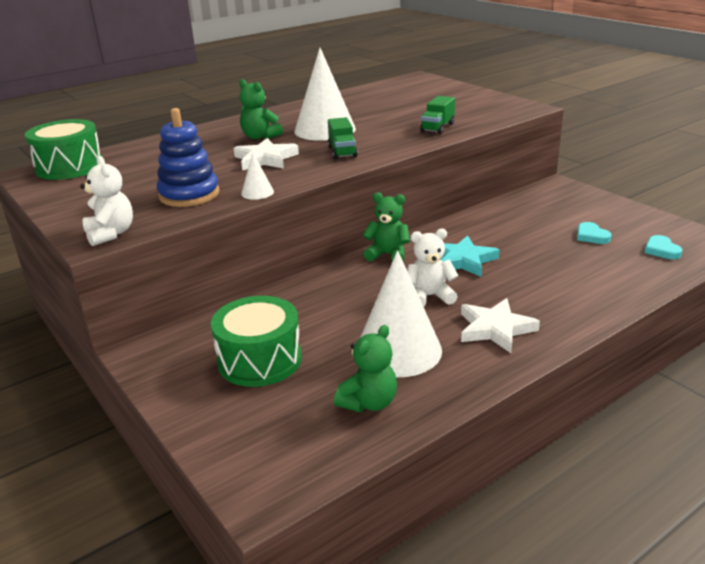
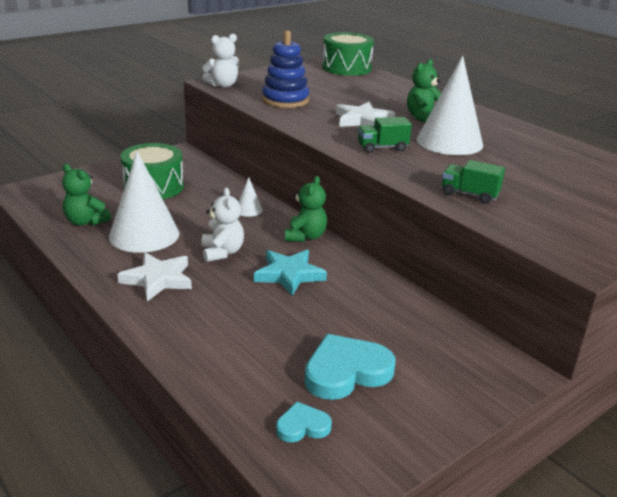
camera: 85 degrees right, 0 degrees up
white cone [241,153,274,200] -> white cone moved to [238,177,263,217]
turquoise heart [577,222,612,244] -> turquoise heart [304,334,395,400], size x1.87

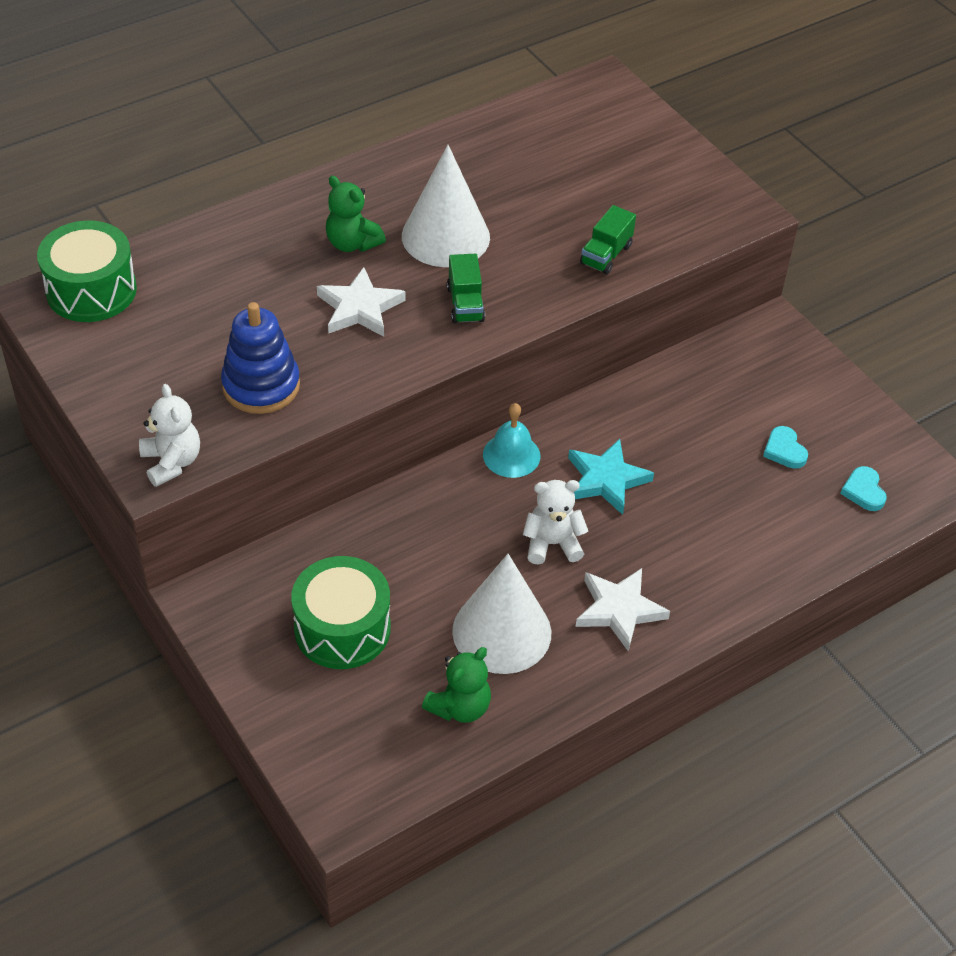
camera: 85 degrees left, 20 degrees up
white cone [238,177,263,217] -> none
green teddy bear [285,176,327,242] -> turquoise bell [483,403,541,478]
turquoise heart [304,334,395,400] -> turquoise heart [763,426,808,469], size x0.53

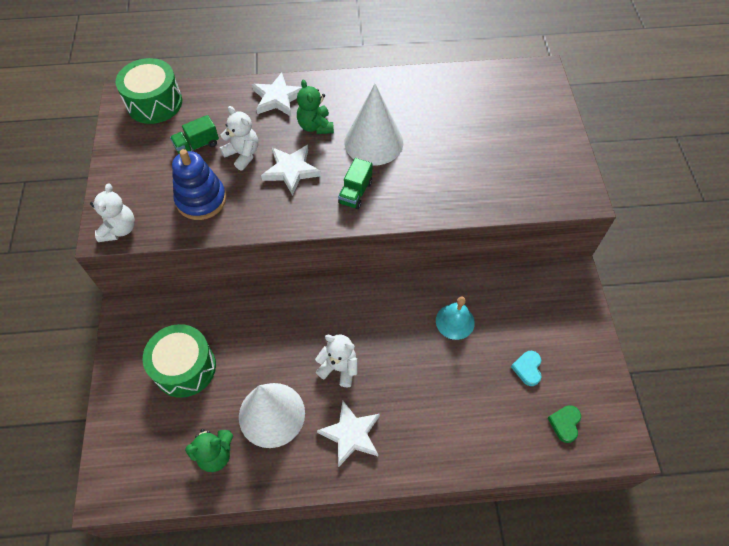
camera: 30 degrees right, 10 degrees up
turquoise bell [483,403,541,478] -> turquoise bell moved to [436,297,475,340]
turquoise star [568,439,654,515] -> none
green truck [580,205,636,275] -> green truck moved to [170,115,219,154]
turquoise heart [840,466,887,511] -> green heart [548,405,581,443]
none -> white teddy bear [220,106,258,170]
none -> white star [252,72,303,116]

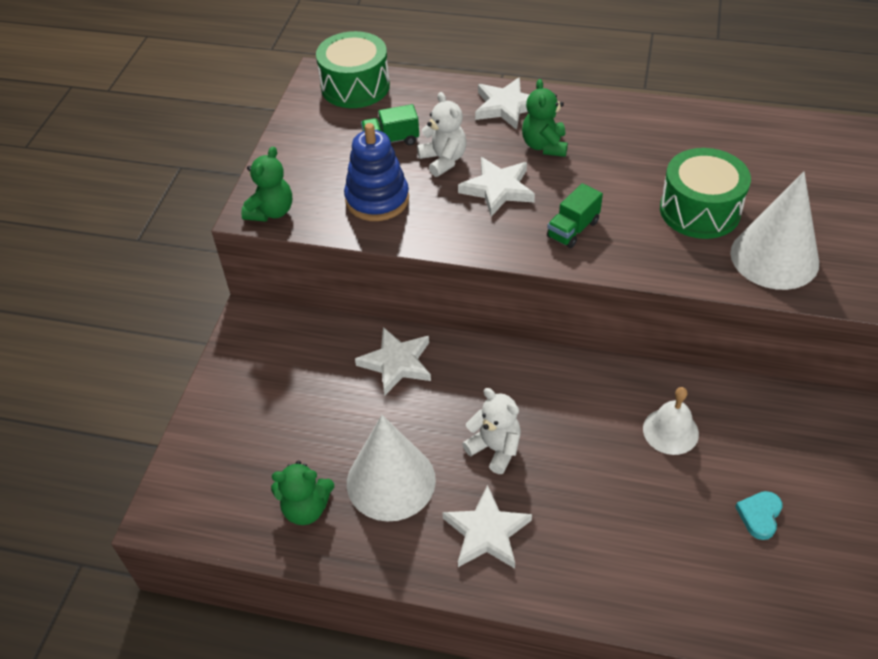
camera: 20 degrees right, 10 degrees down
white teddy bear [90,183,135,242] -> green teddy bear [241,147,292,222]
green drum [143,324,216,398] -> green drum moved to [660,148,751,239]
white cone [344,84,404,165] -> white cone moved to [730,171,819,290]
turquoise bell [436,297,475,340] -> white bell [643,387,699,455]
green heart [548,405,581,443] -> none
none -> white star [355,327,431,395]

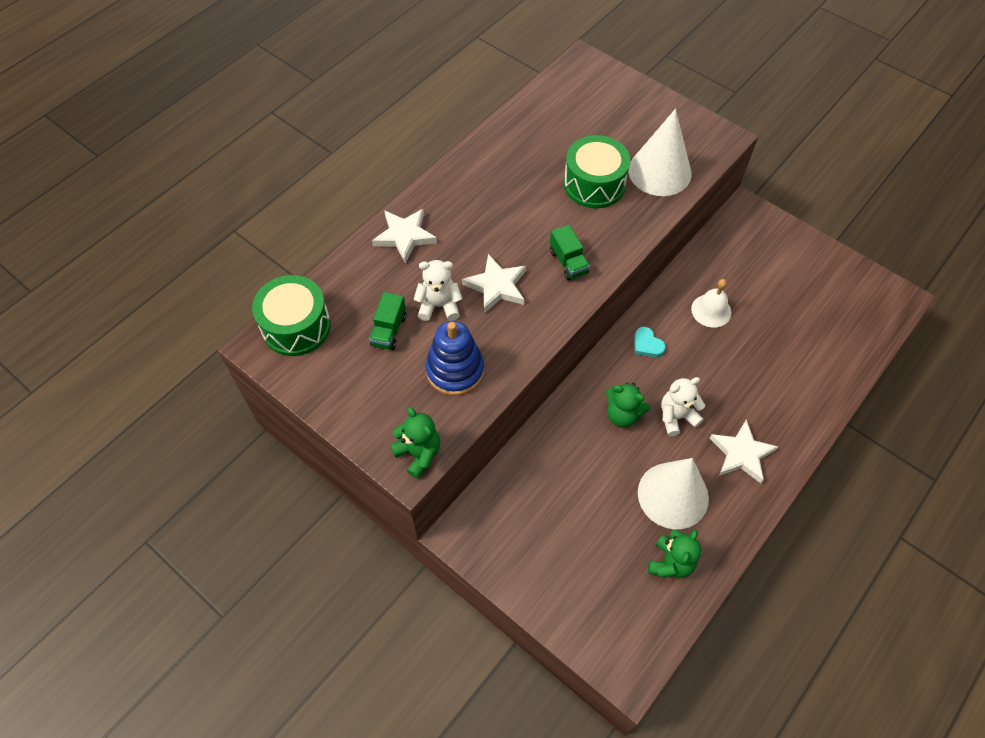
camera: 65 degrees left, 10 degrees up
white star [355,327,431,395] -> none
green teddy bear [522,79,568,157] -> green teddy bear moved to [606,383,651,427]
turquoise heart [735,491,782,540] -> turquoise heart moved to [634,327,666,357]

